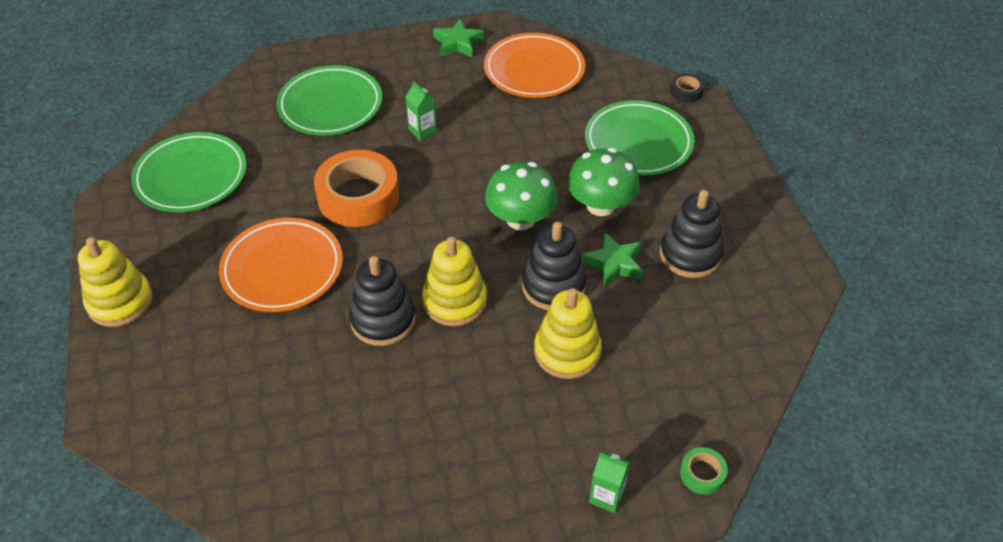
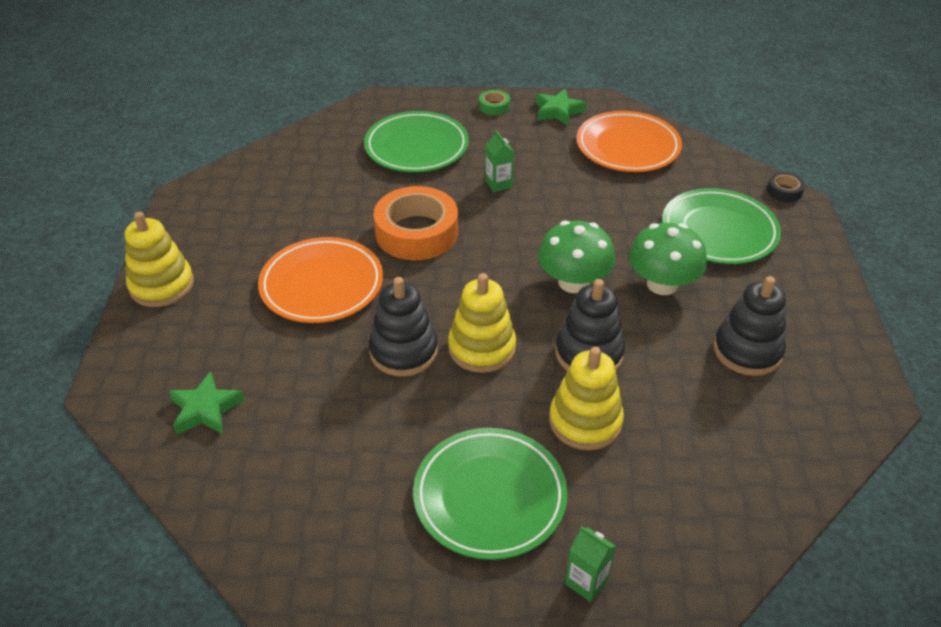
camera: 15 degrees right, 5 degrees down
green plate [131,132,247,212] -> green plate moved to [413,428,567,560]
green star [581,232,643,287] -> green star moved to [169,371,245,435]
green tape [680,447,728,495] -> green tape moved to [479,90,510,115]

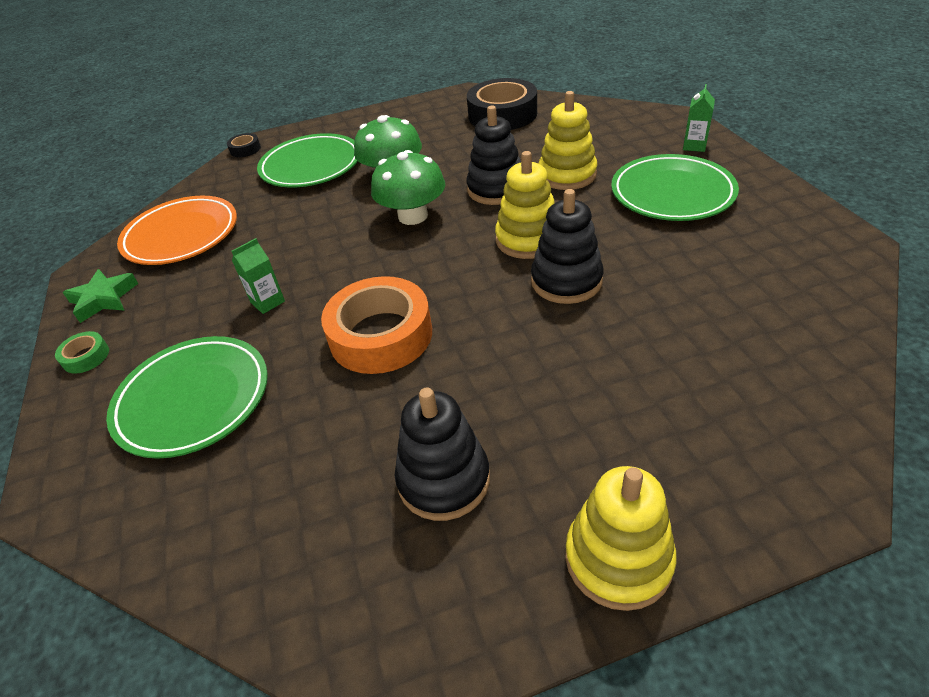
camera: 105 degrees left, 0 degrees up
green star [169,371,245,435] -> none
orange plate [258,237,383,323] -> none
black stacking toy [714,276,786,376] -> black stacking toy moved to [395,388,490,521]
none -> black tape [467,78,537,130]

